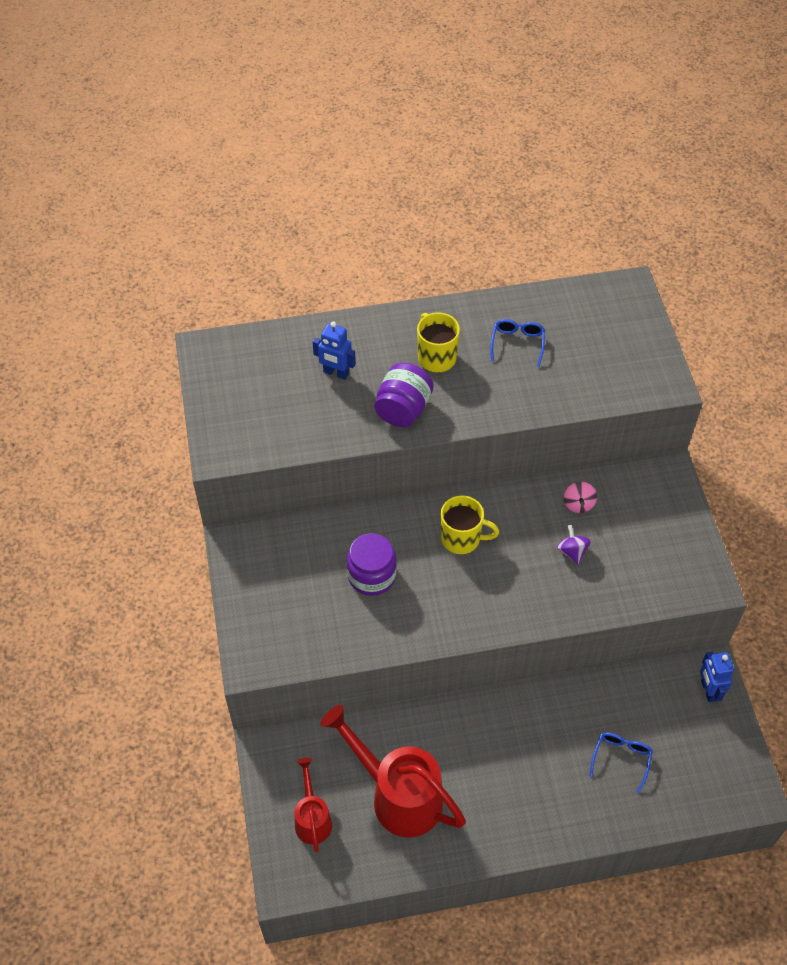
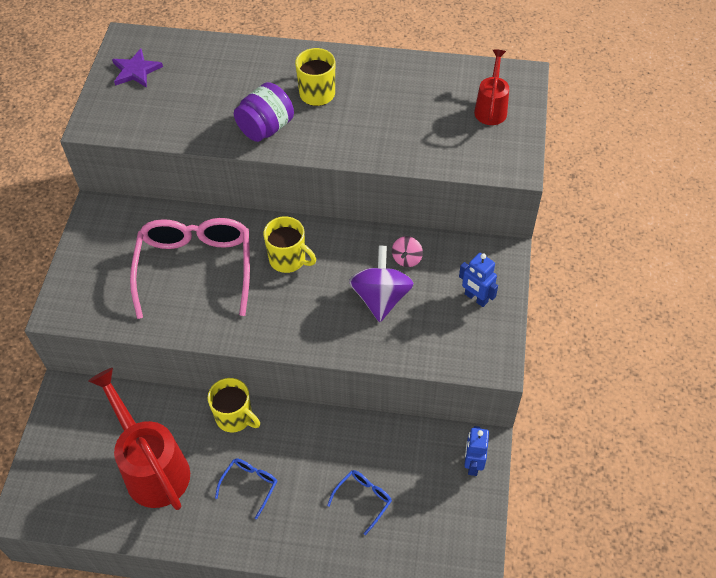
camera: 20 degrees right, 0 degrees up
red watering can [295,758,332,852] -> red watering can moved to [474,49,509,125]
blue robot [313,321,356,380] -> blue robot moved to [459,253,498,307]
purple jar [347,533,397,596] -> pink glasses [130,218,250,319]
blue glasses [490,319,545,367] -> blue glasses moved to [215,458,277,519]
purple spinning top [557,525,591,565] -> purple spinning top [349,246,414,322], size x1.95
none -> purple star [112,49,163,88]
none -> yellow mug [208,378,260,432]

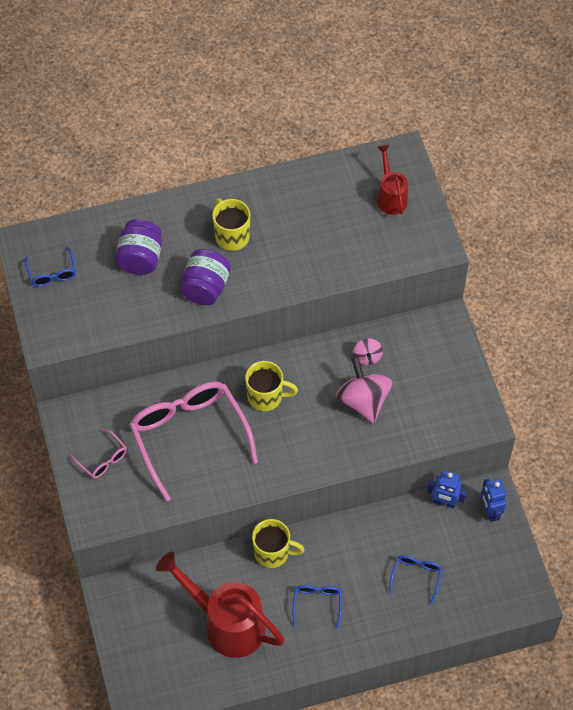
camera: 25 degrees left, 5 degrees up
purple star [112,49,163,88] -> blue glasses [25,247,76,287]
purple spinning top [349,246,414,322] -> pink spinning top [336,357,392,423]
blue robot [459,253,498,307] -> blue robot moved to [427,470,467,509]
none -> pink glasses [70,429,127,479]
none -> purple jar [115,219,162,275]

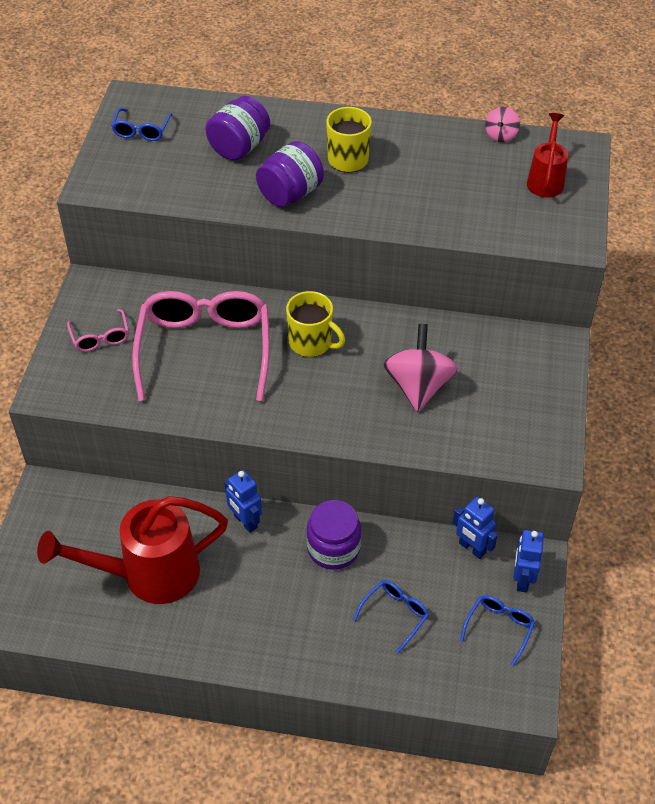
camera: 25 degrees right, 10 degrees down
red watering can [156,552,285,658] -> red watering can turned 75 degrees counterclockwise [37,496,228,604]
yellow mug [252,519,305,568] -> blue robot [224,470,262,533]
blue glasses [293,585,342,629] -> blue glasses moved to [460,595,535,666]
pink spinning top [353,338,383,365] -> pink spinning top moved to [485,107,520,142]
none -> purple jar [306,500,361,570]

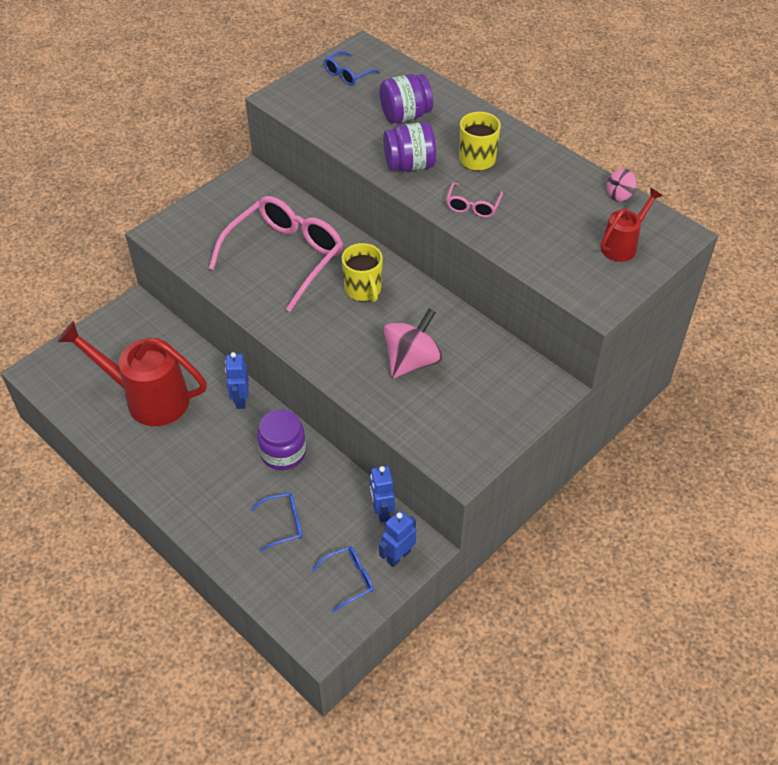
camera: 35 degrees right, 0 degrees up
pink glasses [67,309,129,352] -> pink glasses moved to [446,182,503,218]

